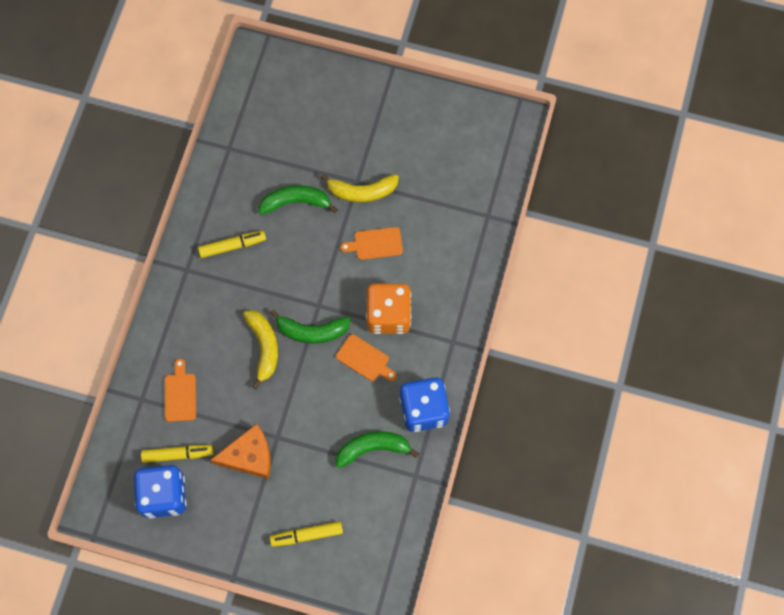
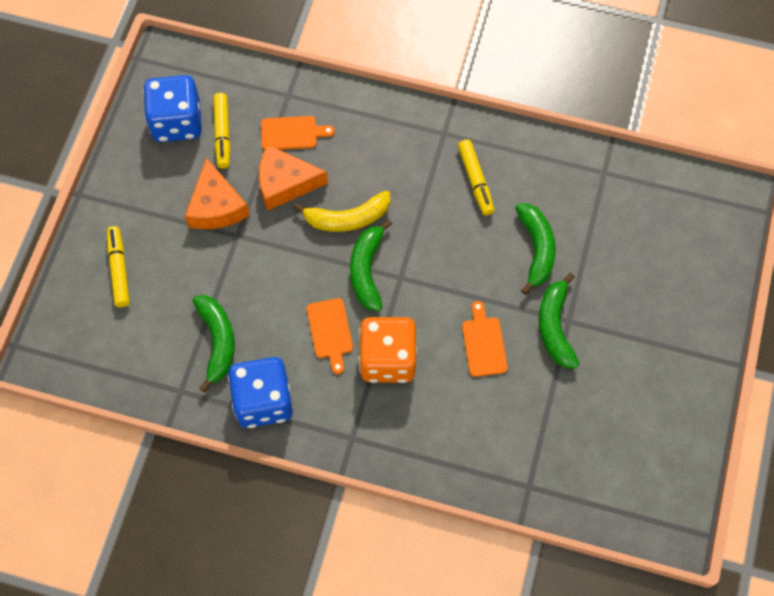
camera: 90 degrees right, 5 degrees down
yellow banana [320,174,399,202] -> green banana [539,273,579,369]
orange cutting board [336,334,397,381] -> orange cutting board turned 45 degrees counterclockwise [307,298,353,374]
none -> orange cheese [259,145,328,211]

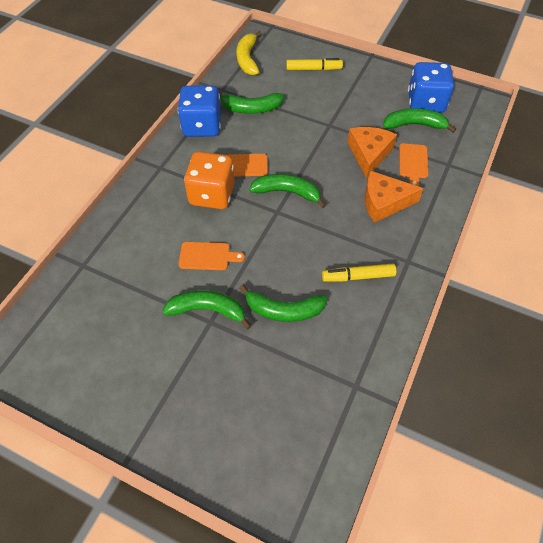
camera: 100 degrees right, 10 degrees down
orange cheese [185,158,250,229] -> orange cheese moved to [365,171,423,223]
yellow marker [213,93,230,169] -> green banana [383,108,456,133]
yellow banana [293,191,390,232] -> yellow banana moved to [236,31,262,75]

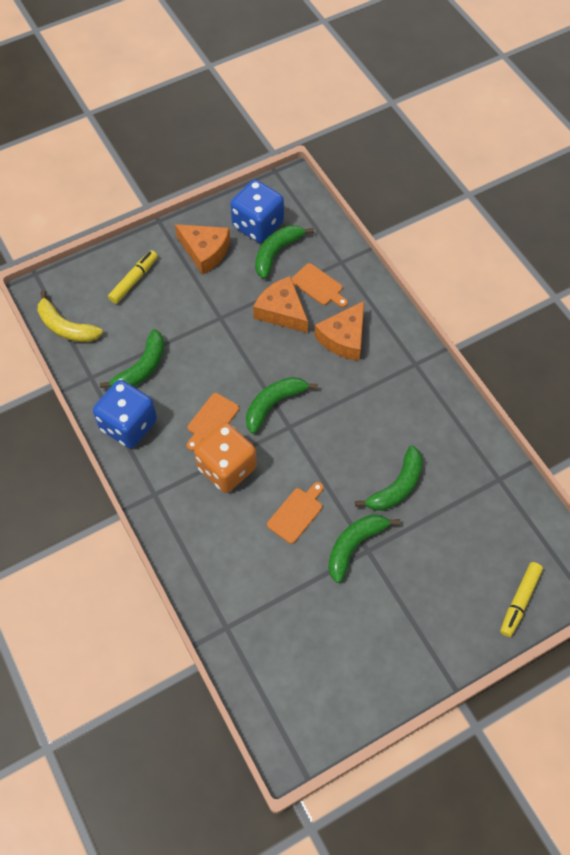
camera: 55 degrees left, 5 degrees up
yellow marker [322,264,397,282] -> yellow marker moved to [500,562,543,637]
none -> orange cheese [175,224,230,275]

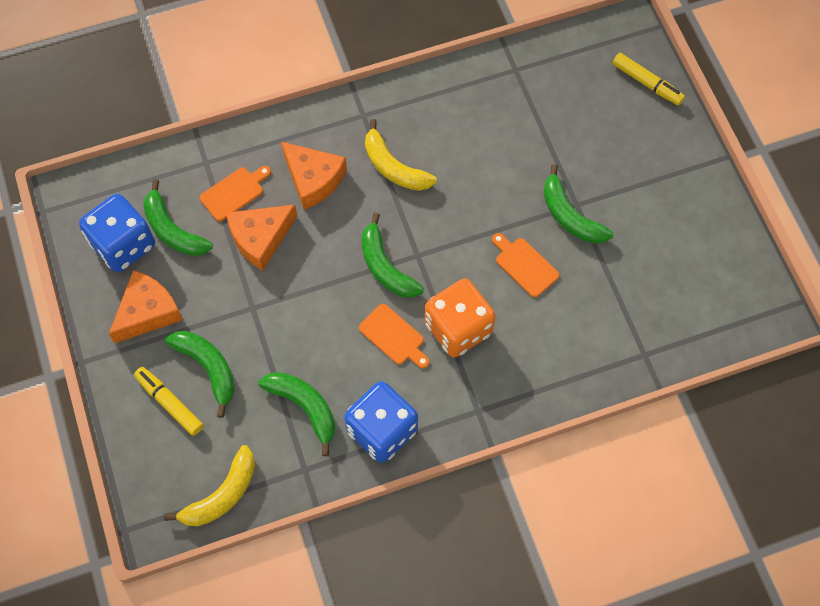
camera: 80 degrees left, 5 degrees up
green banana [355,446,423,511] -> green banana moved to [165,331,235,418]
none -> yellow banana [365,119,437,191]

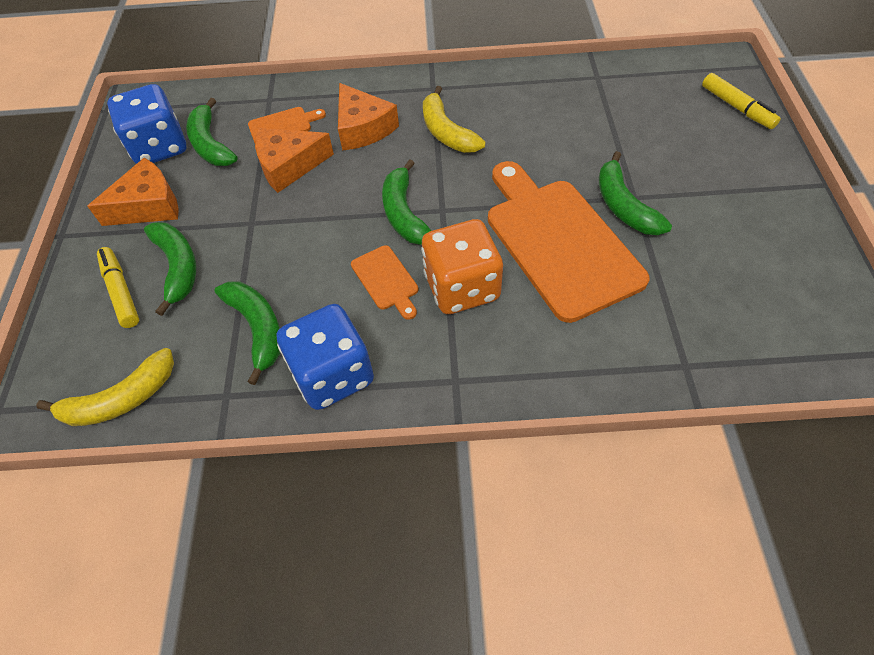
camera: 20 degrees right, 10 degrees down
orange cutting board [492,233,559,297] -> orange cutting board [488,161,650,323], size x2.29

